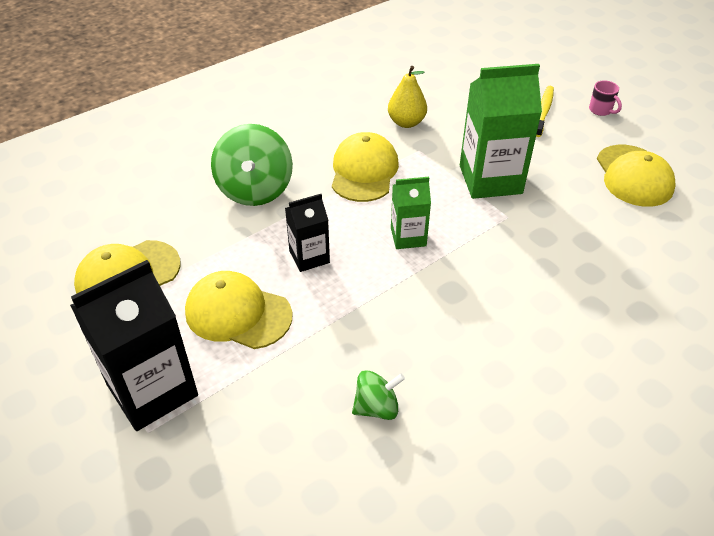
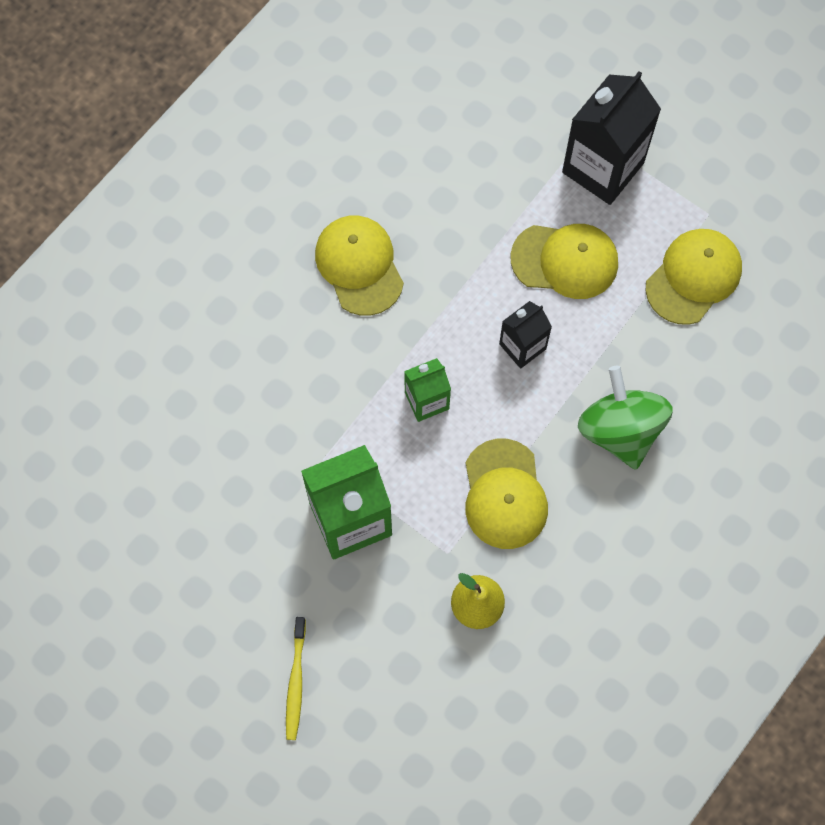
camera: 165 degrees right, 25 degrees up
green spinning top [352,370,405,420] -> none
pink mug [589,80,622,116] -> none
yellow cap [597,145,676,207] -> yellow cap moved to [315,216,404,316]

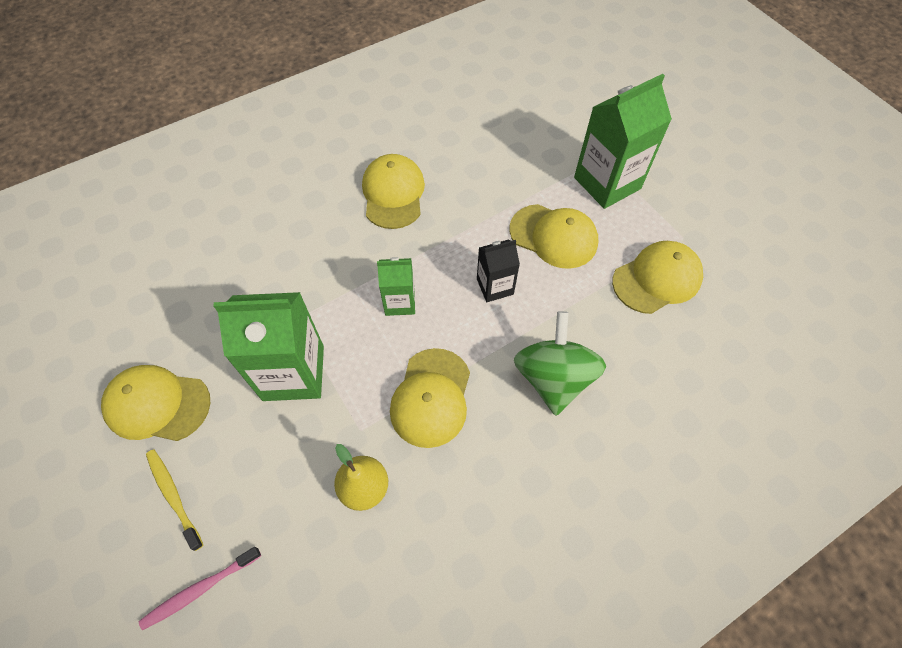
camera: 20 degrees right, 10 degrees down
yellow toothbrush [286,617,306,740] -> yellow toothbrush turned 120 degrees clockwise [146,449,203,551]
black carton [562,71,661,205] -> green carton [574,74,672,209]
none -> yellow cap [101,365,210,441]
none -> pink toothbrush [139,547,261,630]

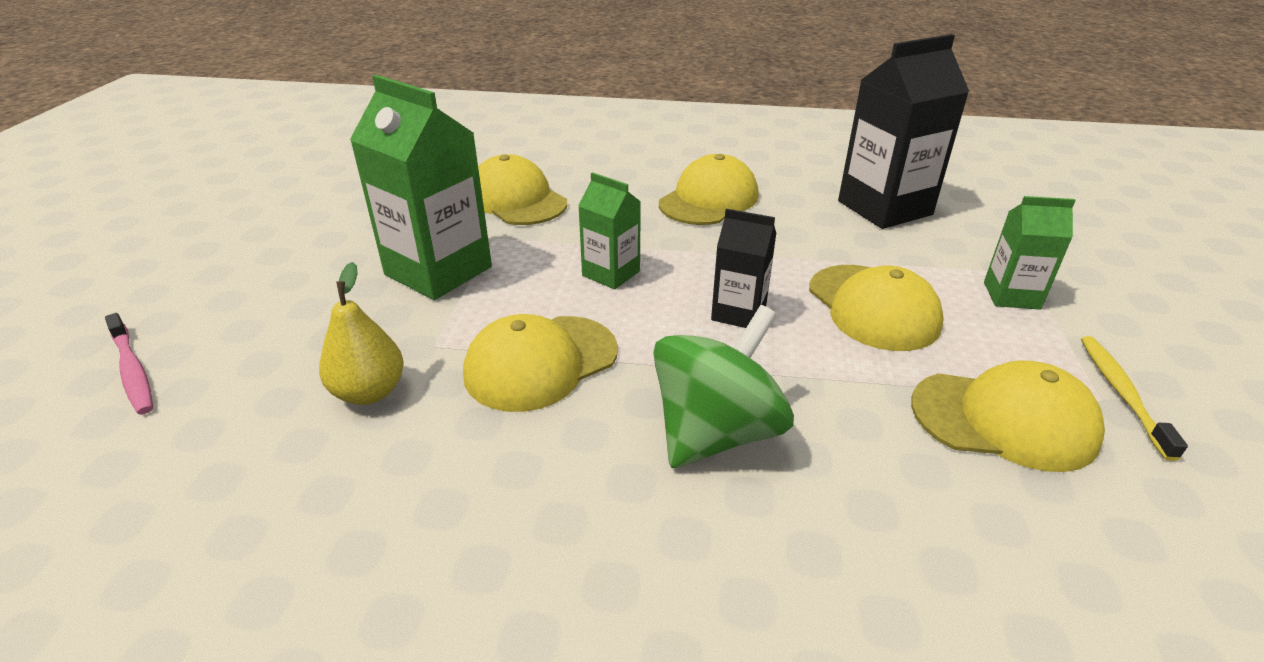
camera: 40 degrees right, 25 degrees down
yellow cap [101,365,210,441] -> yellow cap moved to [478,154,567,225]
pink toothbrush [139,547,261,630] -> pink toothbrush turned 135 degrees counterclockwise [105,313,153,415]
yellow toothbrush [146,449,203,551] -> yellow toothbrush moved to [1081,336,1188,461]
green carton [574,74,672,209] -> green carton [984,196,1076,310], size x0.55
none -> black carton [838,34,970,229]

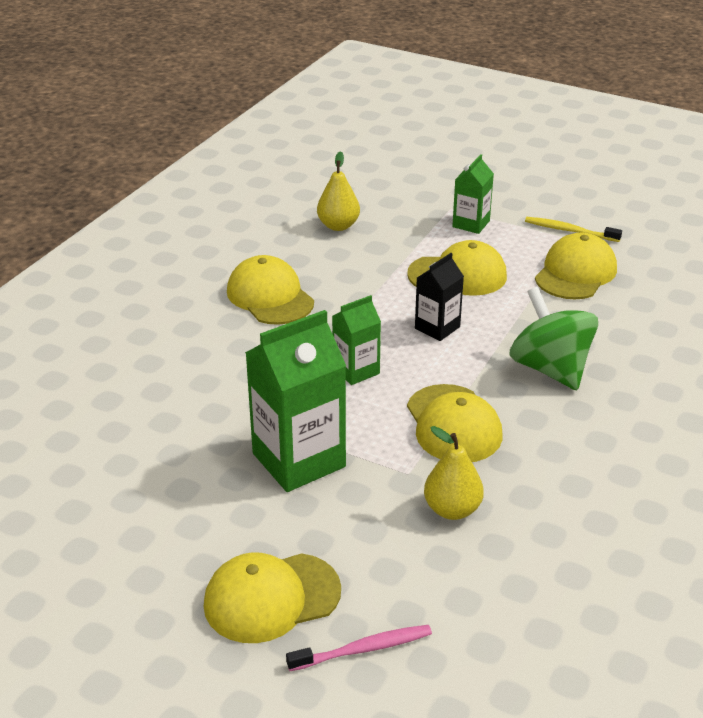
camera: 70 degrees left, 0 degrees up
yellow cap [478,154,567,225] -> yellow cap moved to [204,552,341,643]
black carton [838,34,970,229] -> yellow pear [317,151,360,231]

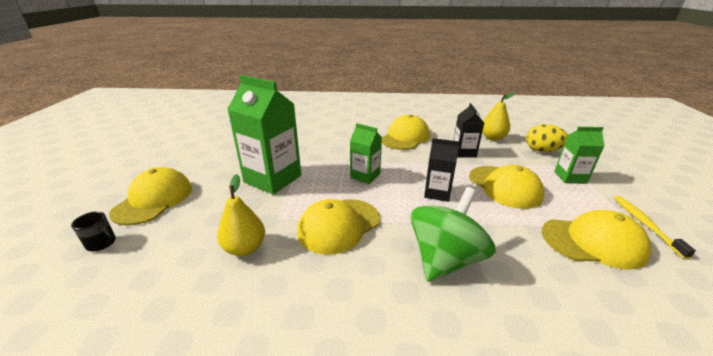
camera: 65 degrees right, 5 degrees down
yellow cap [204,552,341,643] -> yellow cap turned 60 degrees clockwise [109,167,192,226]
pink toothbrush [286,625,432,671] -> black mug [71,211,116,251]
none -> black carton [454,103,484,158]
none -> yellow egg [526,124,568,152]

